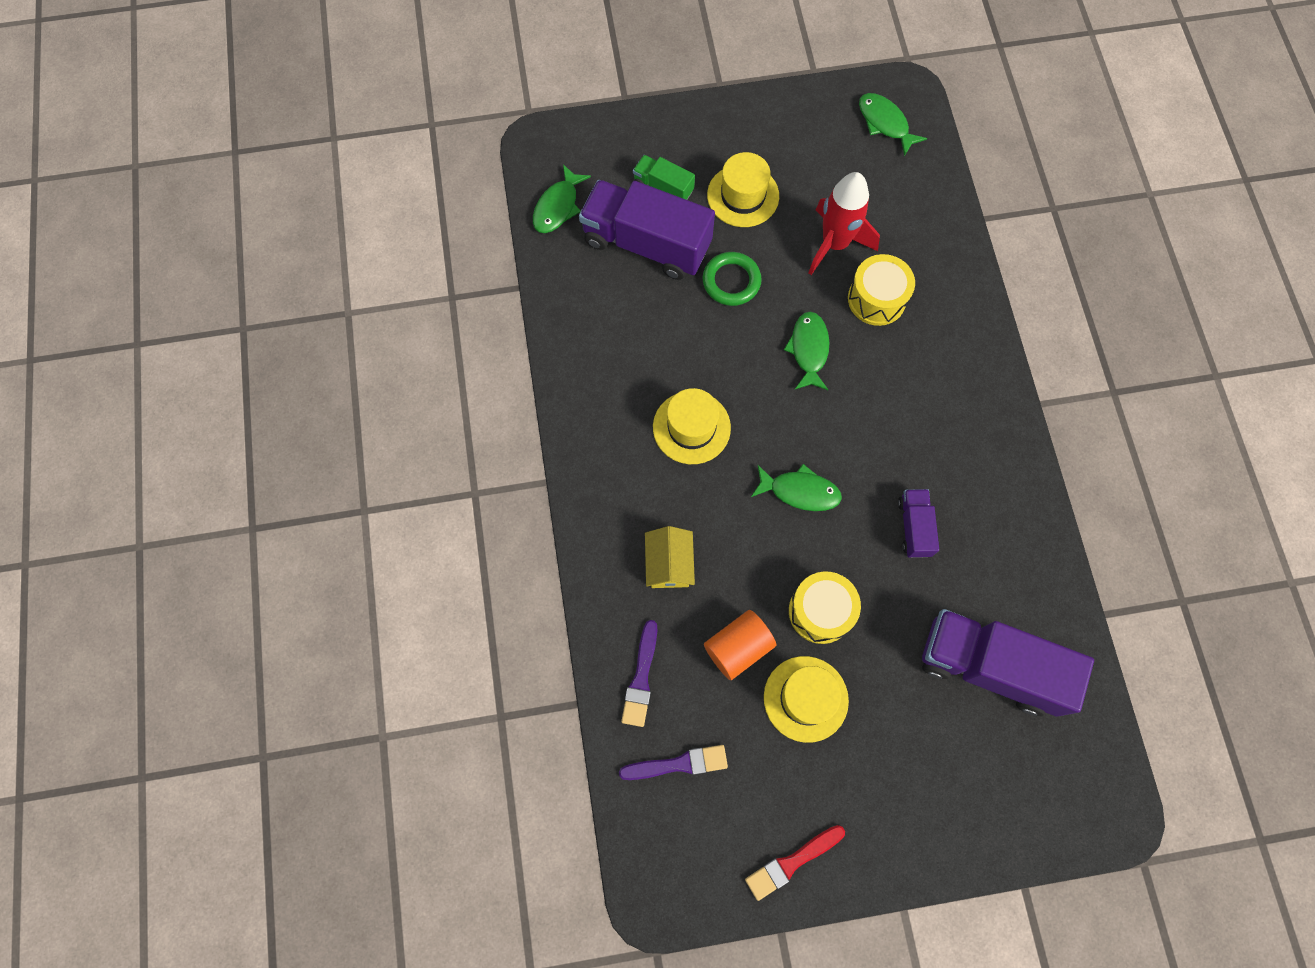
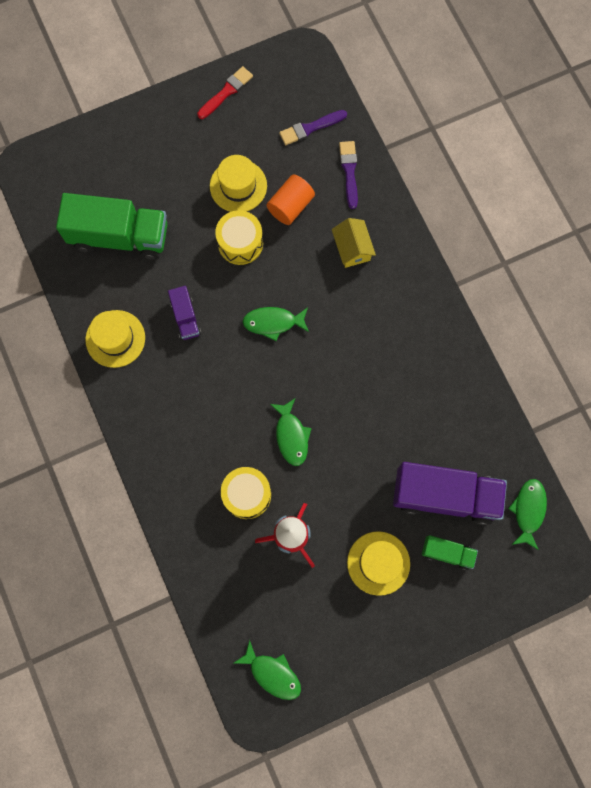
camera: 165 degrees right, 5 degrees up
yellow hat [653,388,731,464] -> yellow hat moved to [85,310,145,368]
green ring [703,252,762,306] -> none
purple truck [922,609,1094,717] -> green truck [56,193,167,260]

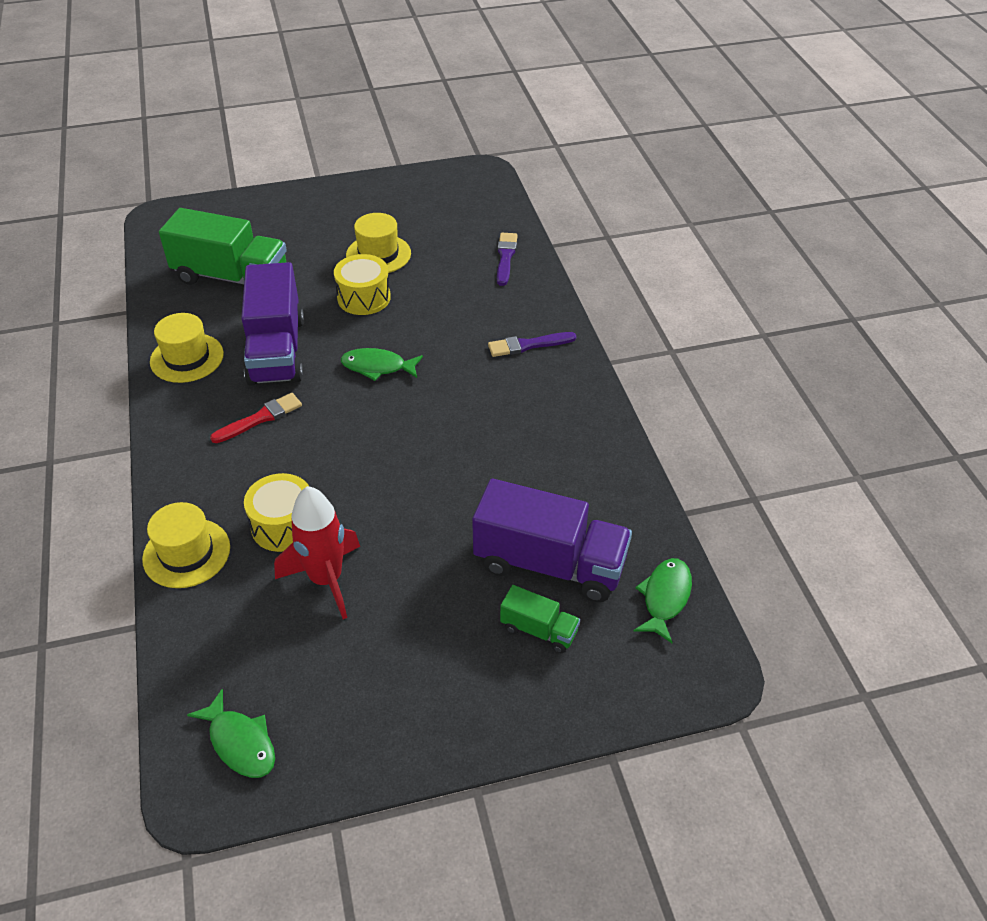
camera: 10 degrees right, 30 degrees down
purple truck [168,286,201,340] -> purple truck [241,262,304,386], size x2.06
red brush [197,66,253,119] -> red brush moved to [210,393,302,443]
orange cylinder [267,175,315,225] -> none
green fish [270,399,312,466] -> none
purple brush [279,110,347,145] -> purple brush moved to [488,332,576,357]
yellow house [332,218,376,268] -> none
yellow hat [347,531,410,596] -> yellow hat moved to [142,502,230,588]

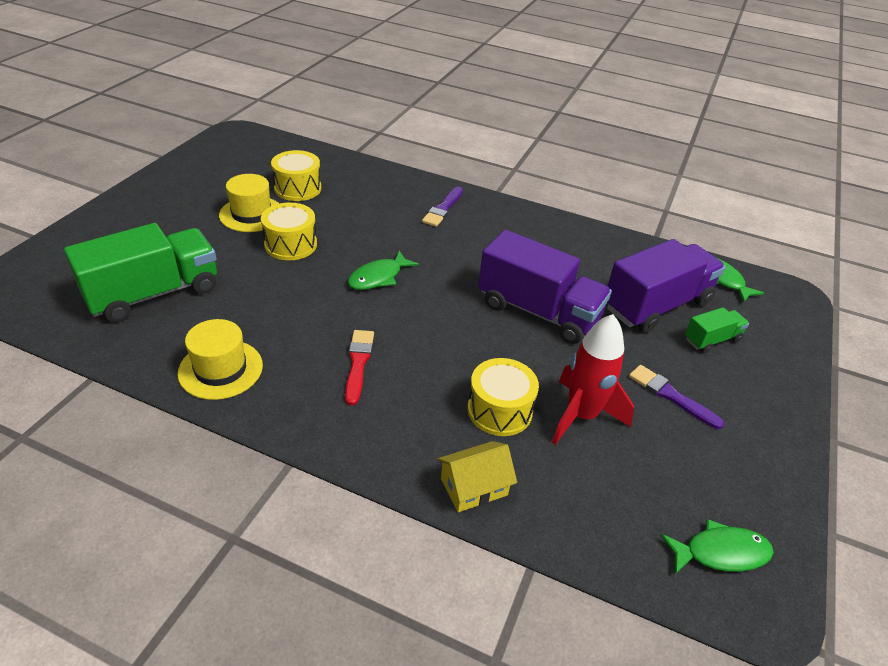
camera: 55 degrees left, 5 degrees down
yellow hat [142,502,230,588] -> yellow house [437,441,517,512]
purple truck [241,262,304,386] -> purple truck moved to [478,230,612,344]
purple brush [497,233,518,286] -> purple brush moved to [629,365,724,429]
none -> yellow drum [271,150,321,201]

